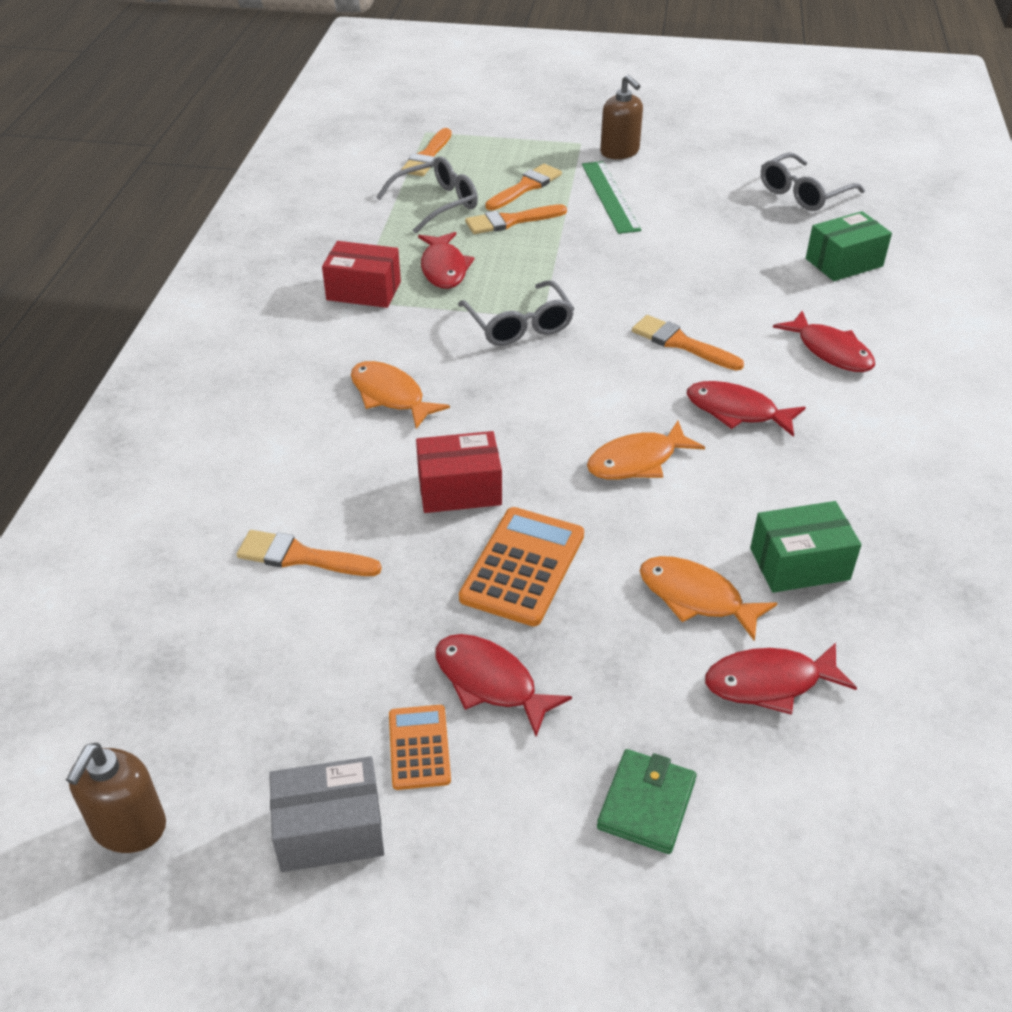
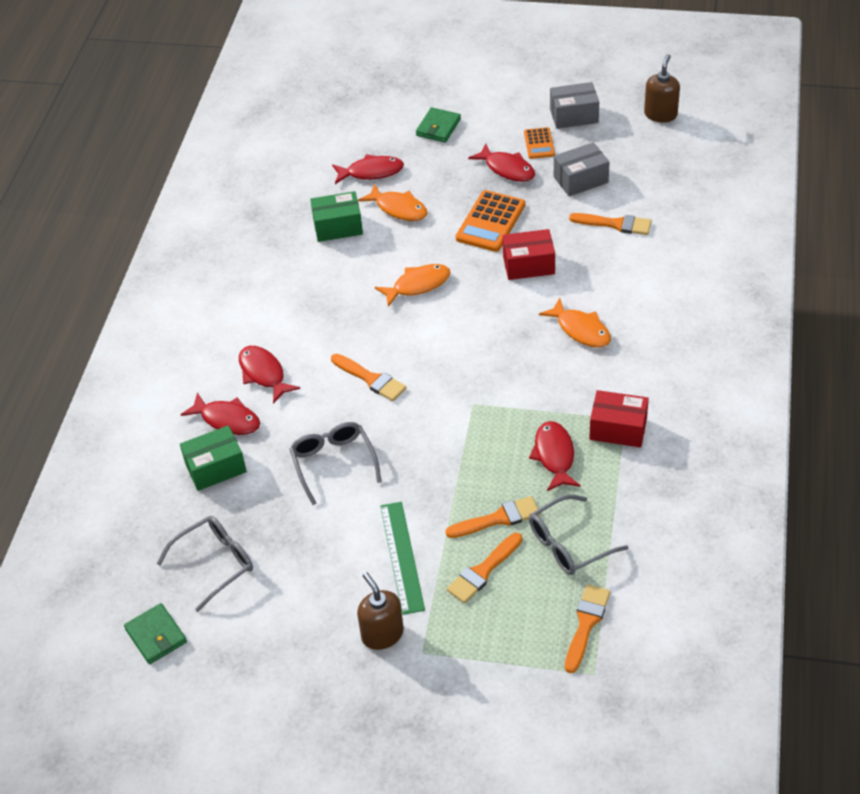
camera: 175 degrees left, 5 degrees up
grey glasses [458,280,574,346] -> grey glasses moved to [290,422,382,505]
red fish [687,381,806,437] -> red fish moved to [180,392,260,435]
none -> green wallet [124,603,187,664]
none -> grey box [554,142,610,196]

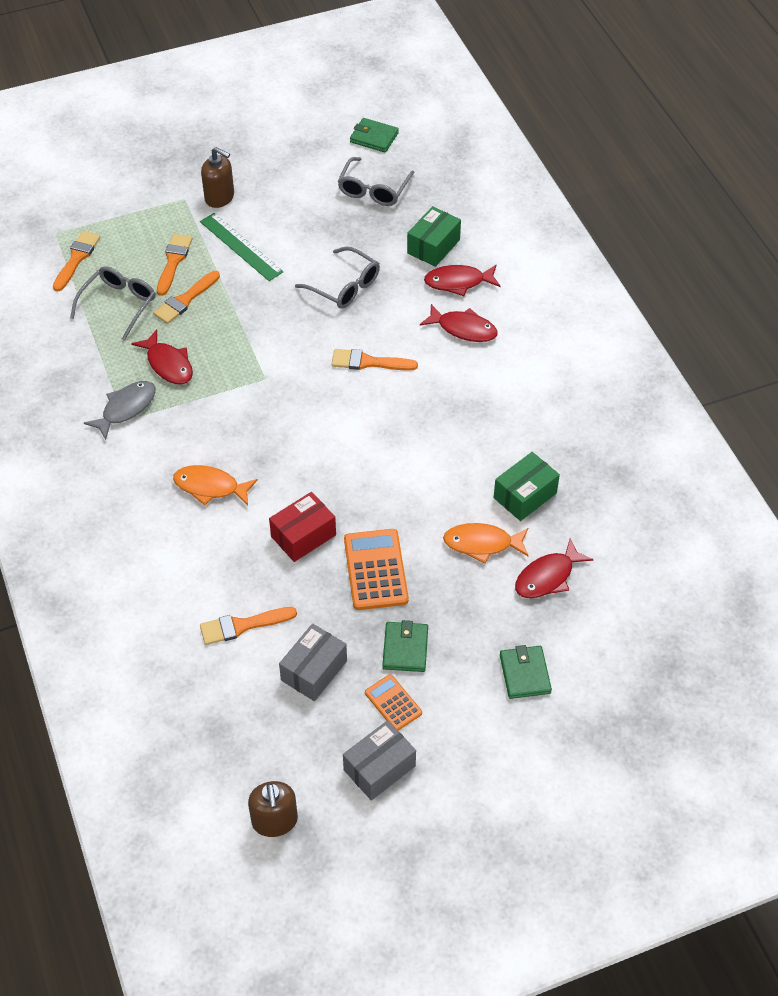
camera: 145 degrees right, 5 degrees up
orange fish [375,264,451,307] -> none
red fish [468,144,535,182] -> green wallet [382,620,428,672]
orange brush [565,584,610,673] -> orange brush turned 150 degrees counterclockwise [53,231,100,291]
red box [589,390,649,448] -> grey fish [84,381,156,440]

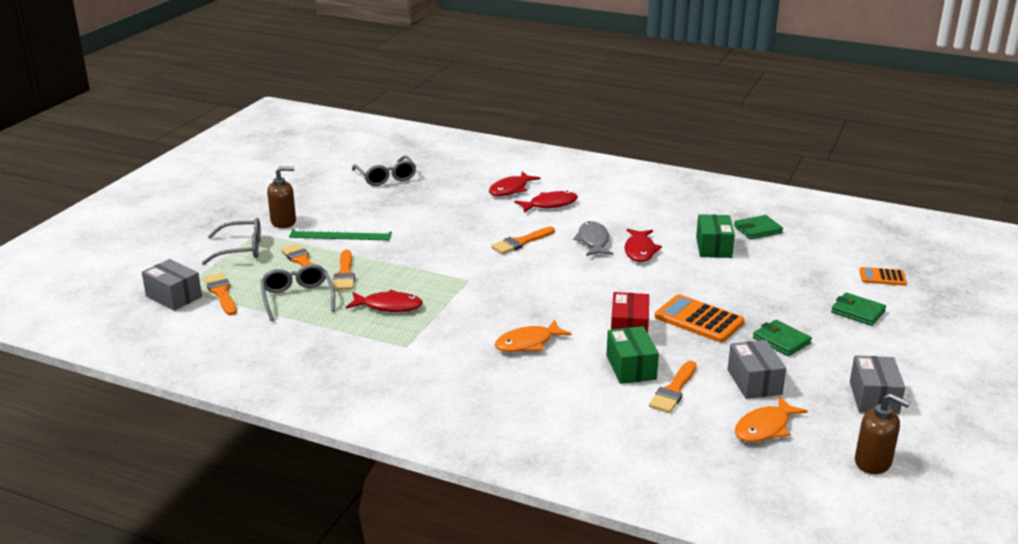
camera: 45 degrees left, 25 degrees down
grey fish [84,381,156,440] -> grey fish moved to [573,221,613,256]
grey glasses [295,246,380,309] -> grey glasses moved to [202,218,261,265]
green wallet [350,118,399,153] -> green wallet moved to [734,215,783,239]
orange calculator [365,674,422,731] -> orange calculator moved to [859,267,907,286]
green box [407,206,461,267] -> green box moved to [606,326,659,384]
orange fish [443,523,529,564] -> orange fish moved to [735,396,808,442]
red fish [515,539,593,598] -> red fish moved to [625,229,662,262]
none -> grey box [142,259,202,311]

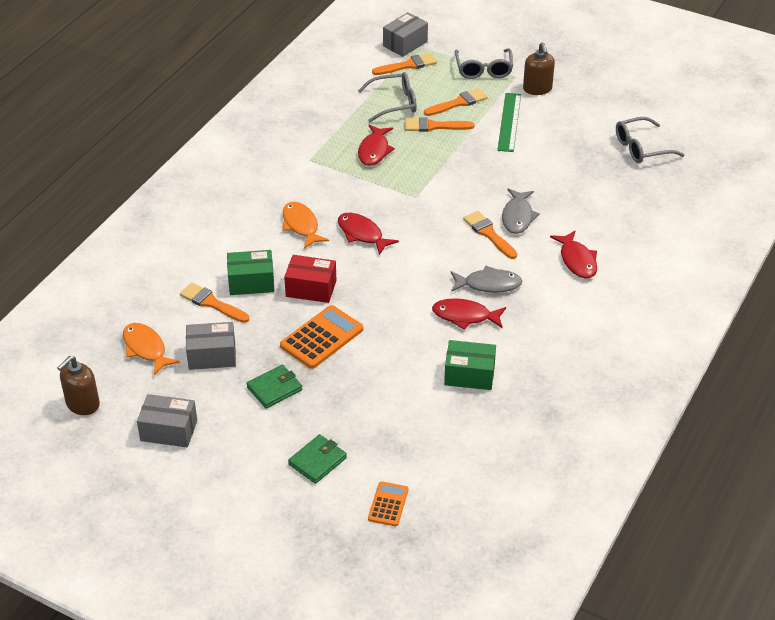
camera: 95 degrees right, 15 degrees up
red fish [489,171,541,196] -> red fish moved to [338,213,399,255]
green wallet [734,215,783,239] -> none
none -> grey fish [502,188,540,234]

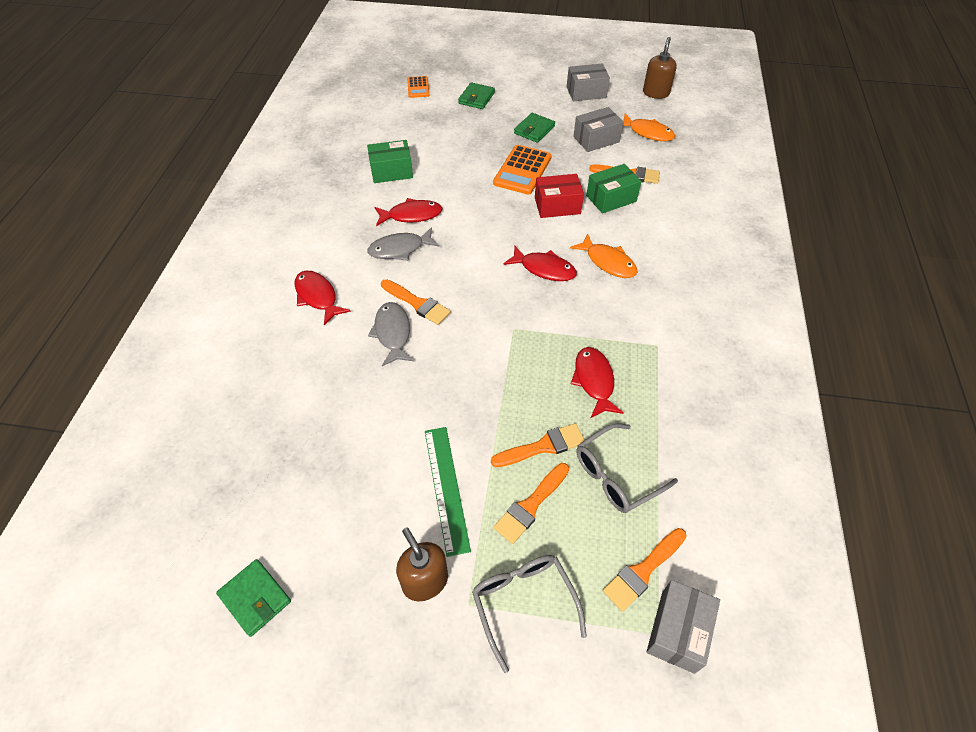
camera: 160 degrees right, 10 degrees up
grey glasses [616,117,684,163] -> none
none -> green wallet [216,559,291,637]

